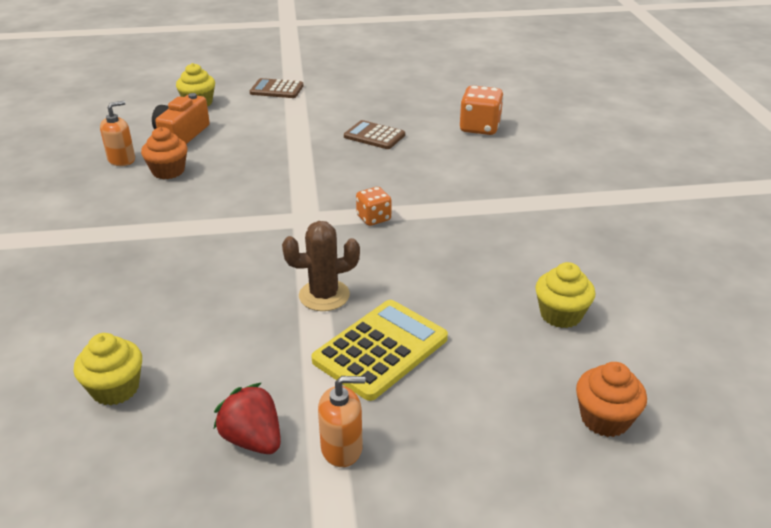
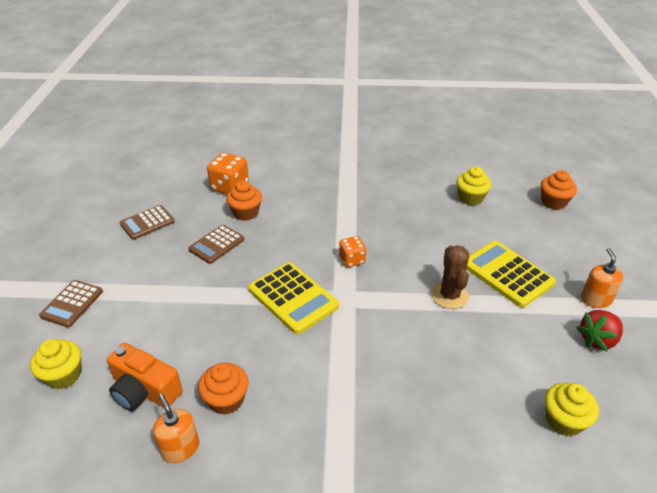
camera: 80 degrees left, 5 degrees up
none -> brown calculator [120,205,175,240]
none -> orange cupcake [226,181,262,221]
none -> yellow calculator [248,262,339,334]

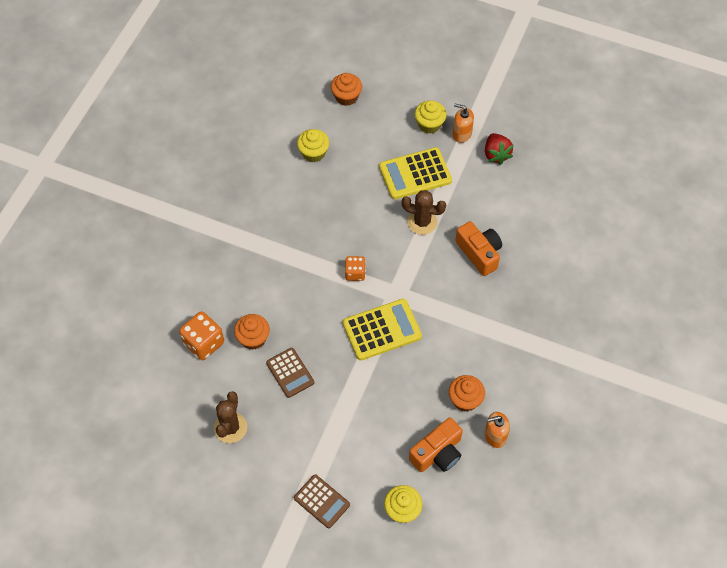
camera: 70 degrees left, 20 degrees up
brown calculator [120,205,175,240] -> brown cactus [214,391,247,443]
yellow cupcake [545,382,599,436] -> yellow cupcake moved to [415,101,447,134]
none -> orange camera [455,221,502,276]

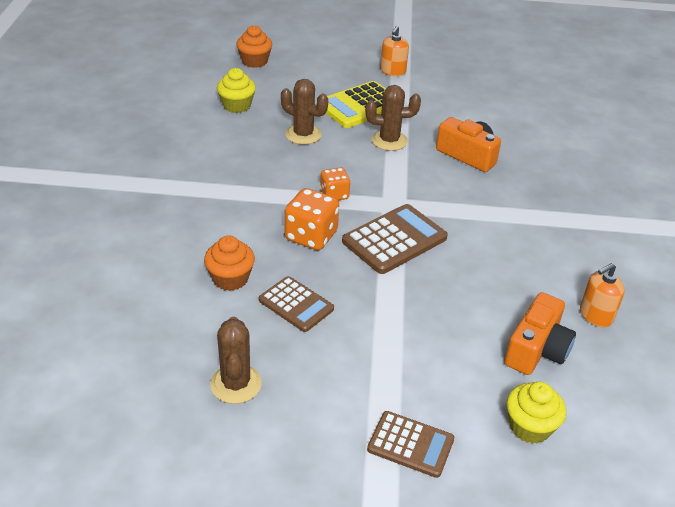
camera: 20 degrees left, 20 degrees down
orange dice [179,311,224,360] -> orange dice moved to [285,188,339,250]
yellow calculator [343,299,422,360] -> brown calculator [342,204,448,274]
yellow cupcake [415,101,447,134] -> none
orange cupcake [449,375,485,412] -> none
orange soap dispenser [453,104,474,143] -> orange soap dispenser turned 75 degrees counterclockwise [380,26,409,76]
red strawberry [485,133,514,165] -> none
none -> brown cactus [281,79,328,145]

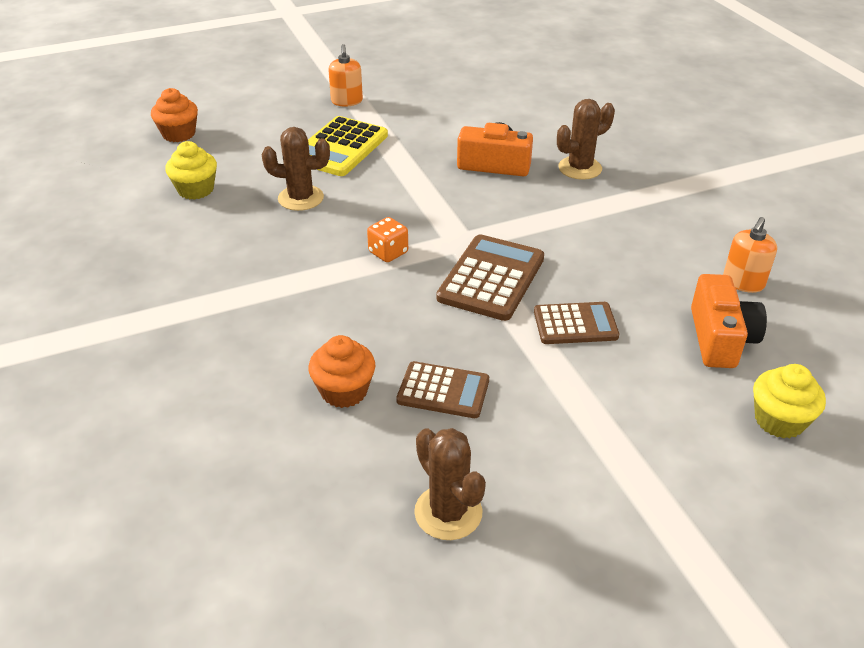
camera: 25 degrees left, 0 degrees up
orange dice [285,188,339,250] -> none
brown cactus [365,85,421,151] -> brown cactus moved to [557,99,615,180]
brown calculator [367,411,454,478] -> brown calculator moved to [534,302,619,344]

